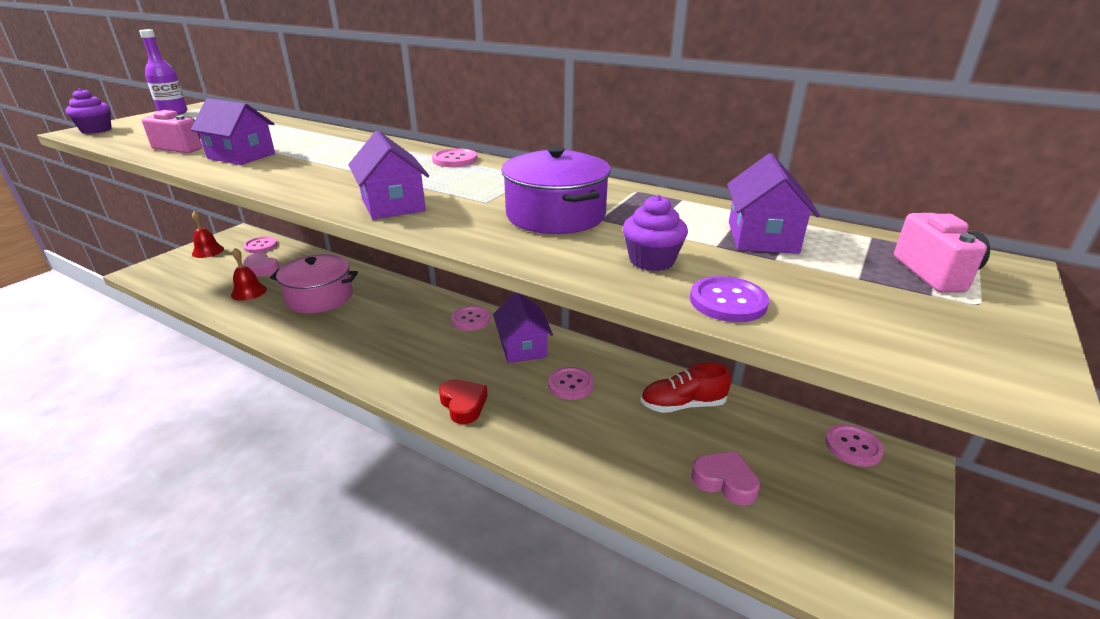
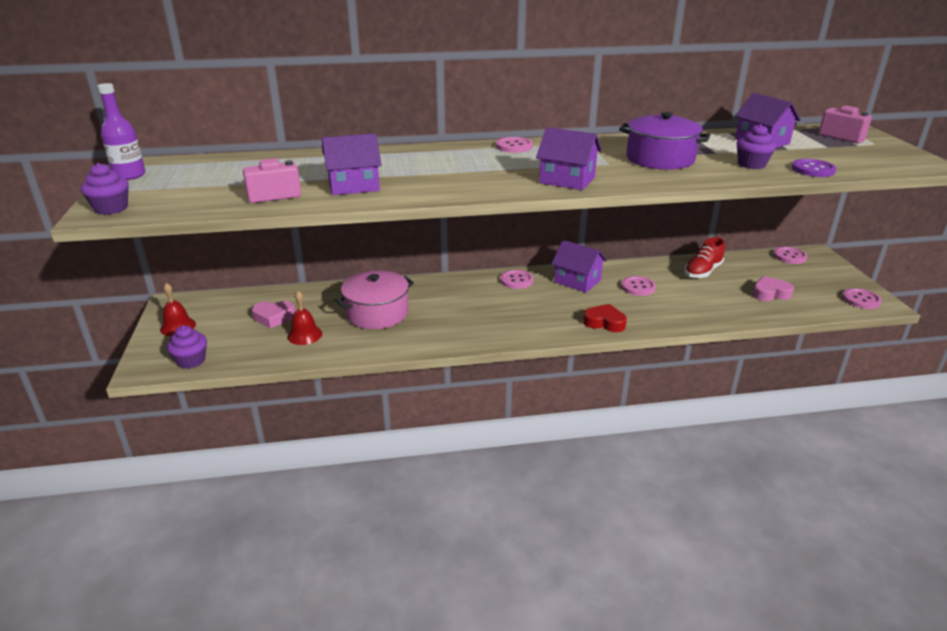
camera: 40 degrees left, 0 degrees up
pink button [243,236,278,253] -> pink button moved to [842,288,882,309]
none -> purple cupcake [167,325,207,369]

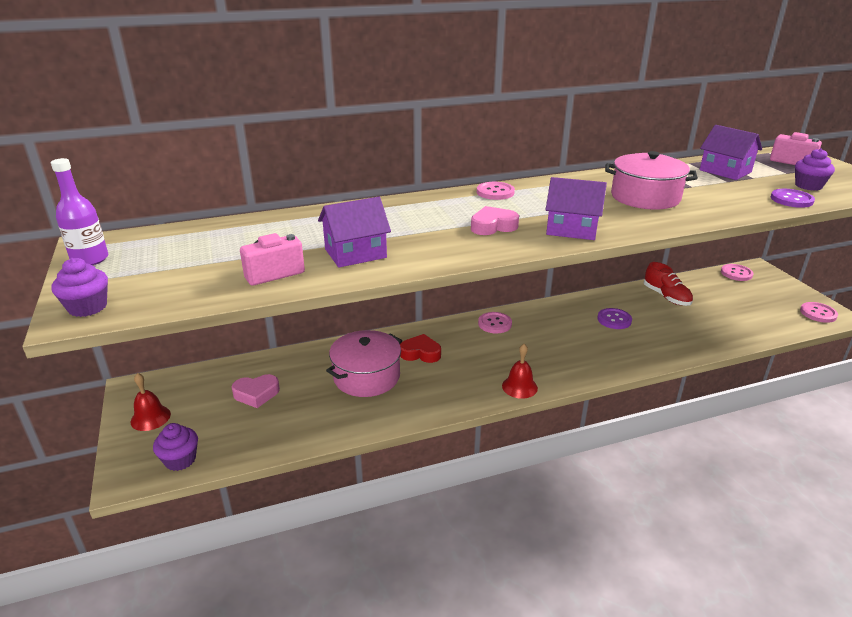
camera: 10 degrees left, 0 degrees up
red bell [287,291,322,345] -> red bell moved to [502,344,538,399]
purple house [552,240,607,293] -> none
red heart [583,304,627,332] -> red heart moved to [400,334,441,363]
purple pot [619,112,711,170] -> pink pot [605,151,698,210]
pink button [621,276,656,296] -> purple button [597,308,632,329]
red shoe [684,237,725,278] -> red shoe turned 60 degrees counterclockwise [644,262,693,306]
purple cupcake [737,124,776,169] -> purple cupcake moved to [795,148,835,191]
pink heart [752,276,794,301] -> pink heart moved to [471,206,519,235]

